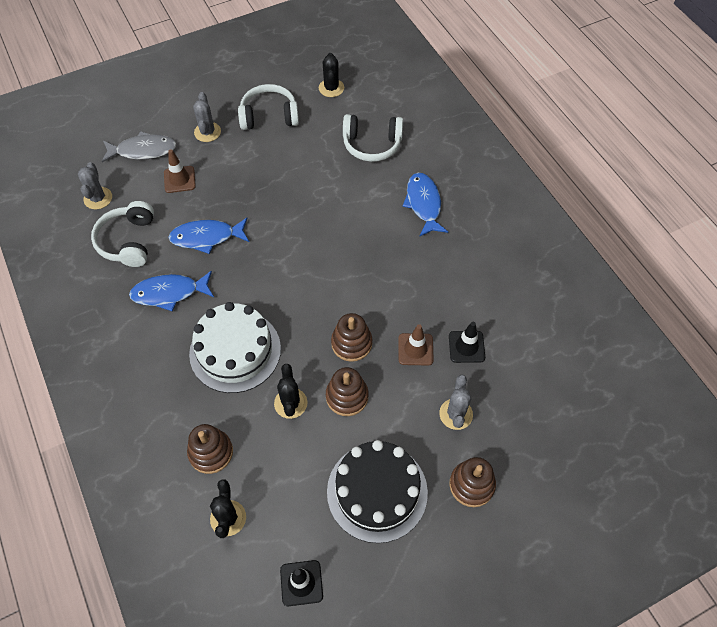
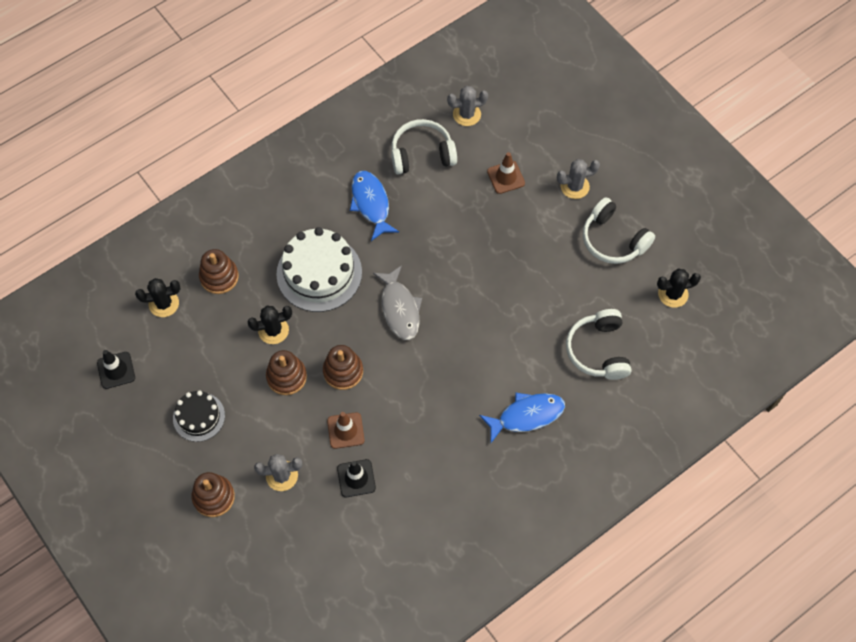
camera: 80 degrees right, 5 degrees up
grey fish [102,131,177,162] -> grey fish moved to [373,265,422,340]
blue fish [168,218,249,254] -> none
white headphones [238,84,299,130] -> white headphones turned 150 degrees clockwise [583,197,655,264]
black cake [327,440,428,543] -> black cake [173,391,225,442], size x0.58

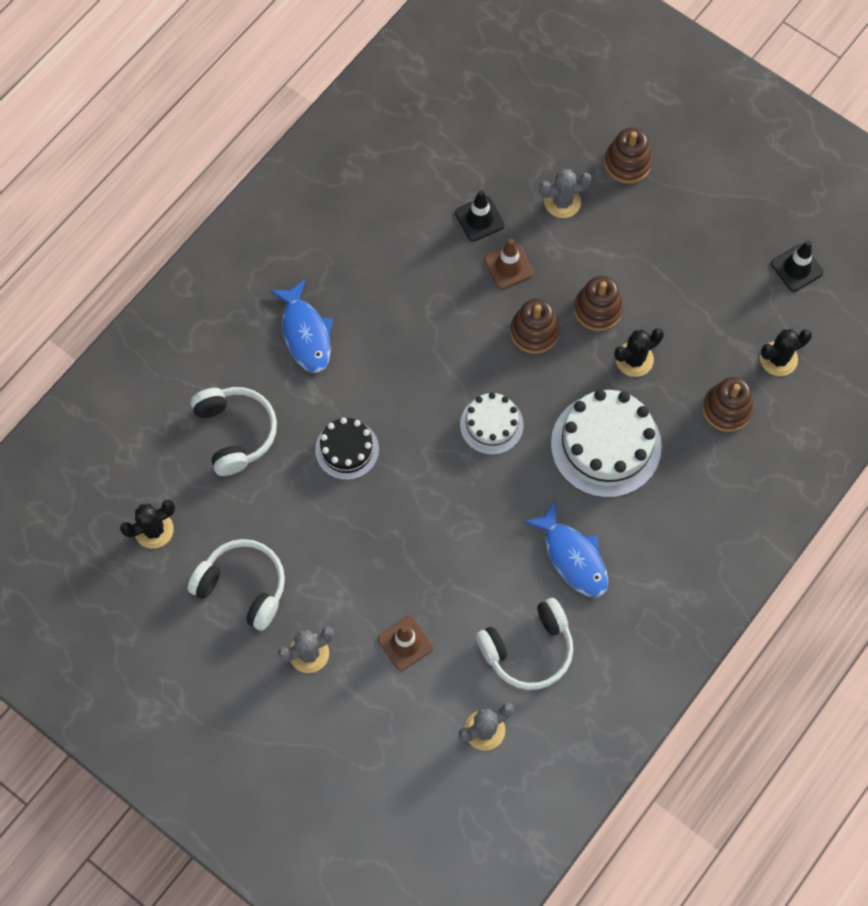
camera: 165 degrees right, 5 degrees up
black cake [173,391,225,442] -> black cake moved to [315,417,379,480]
grey fish [373,265,422,340] -> white cake [460,392,524,455]
blue fish [479,393,565,443] -> blue fish turned 75 degrees counterclockwise [270,279,333,373]

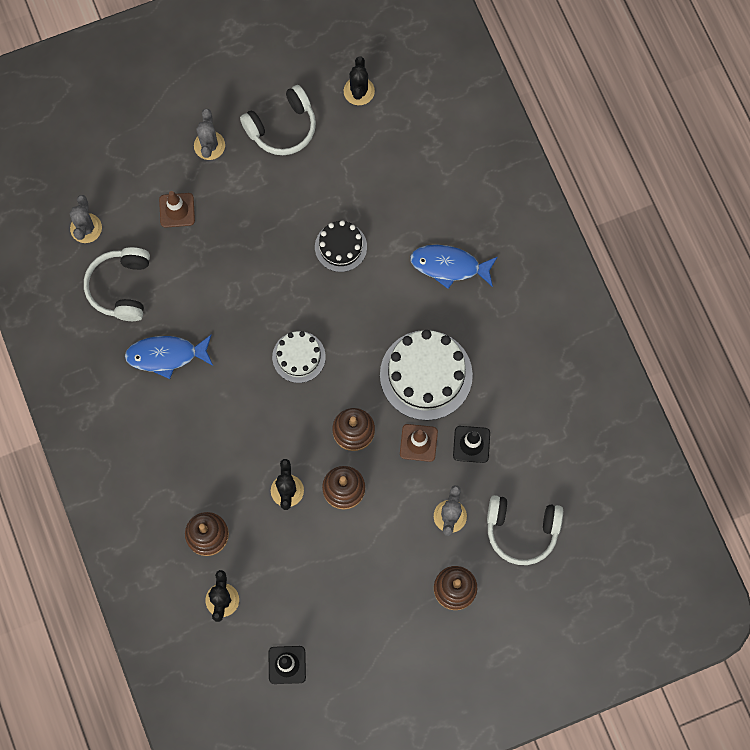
camera: 120 degrees right, 5 degrees up
white headphones [191,387,277,476] -> white headphones moved to [487,495,563,565]
white cake [551,389,662,498] -> white cake moved to [380,330,473,420]

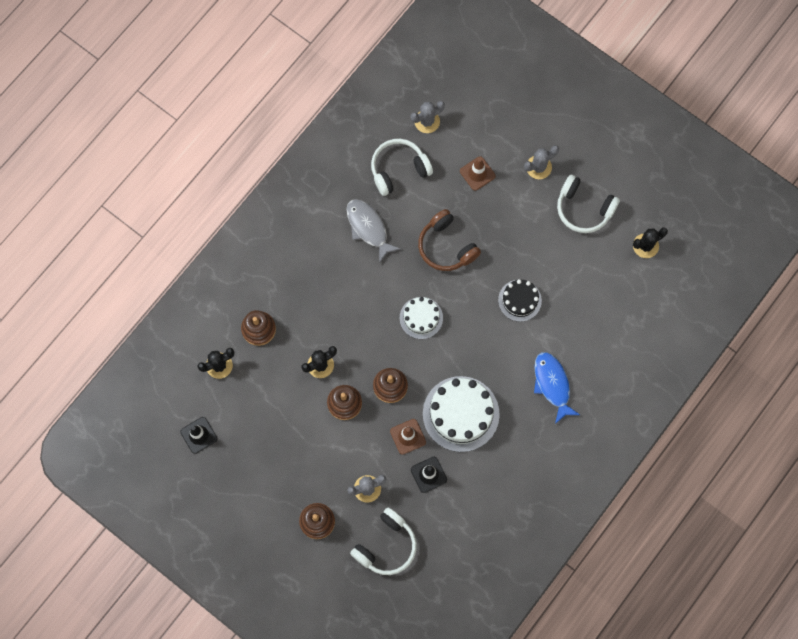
camera: 60 degrees right, 0 degrees up
blue fish [125,334,213,379] -> grey fish [346,199,401,264]
white headphones [487,495,563,565] -> white headphones turned 120 degrees counterclockwise [350,508,417,575]
none -> brown headphones [418,209,481,271]

